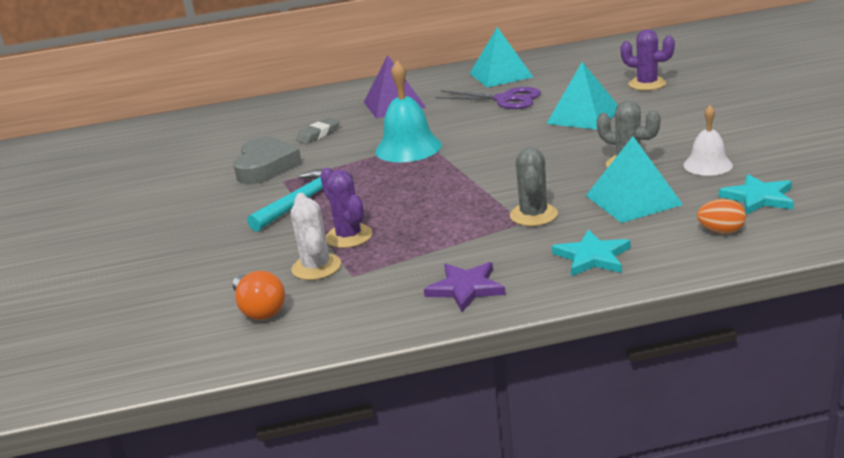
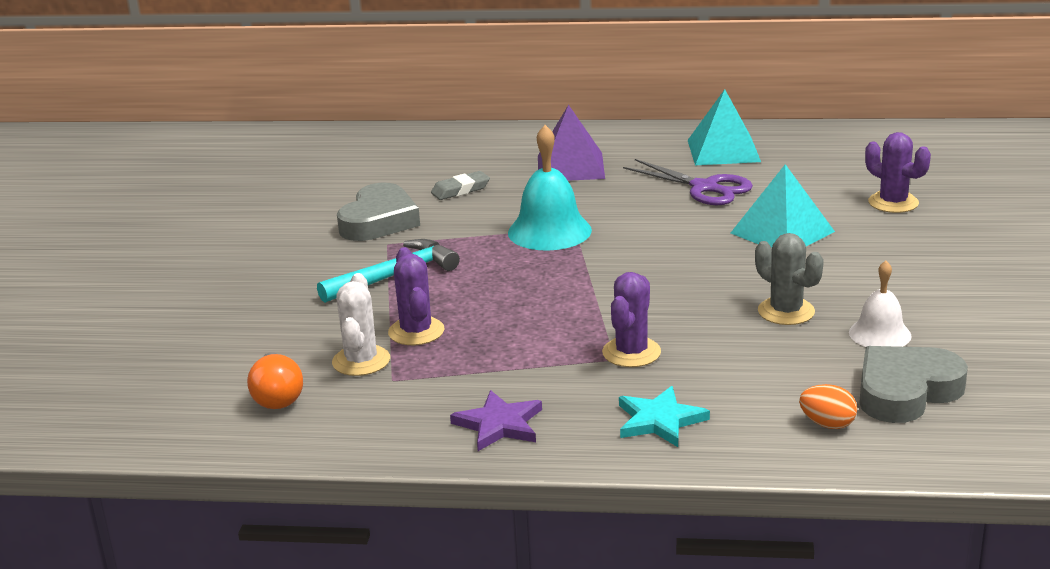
camera: 15 degrees right, 0 degrees up
grey cactus [510,147,558,226] -> purple cactus [602,272,661,367]
turquoise pyramid [586,136,683,223] -> none
turquoise star [719,174,794,215] -> grey heart [859,346,968,423]

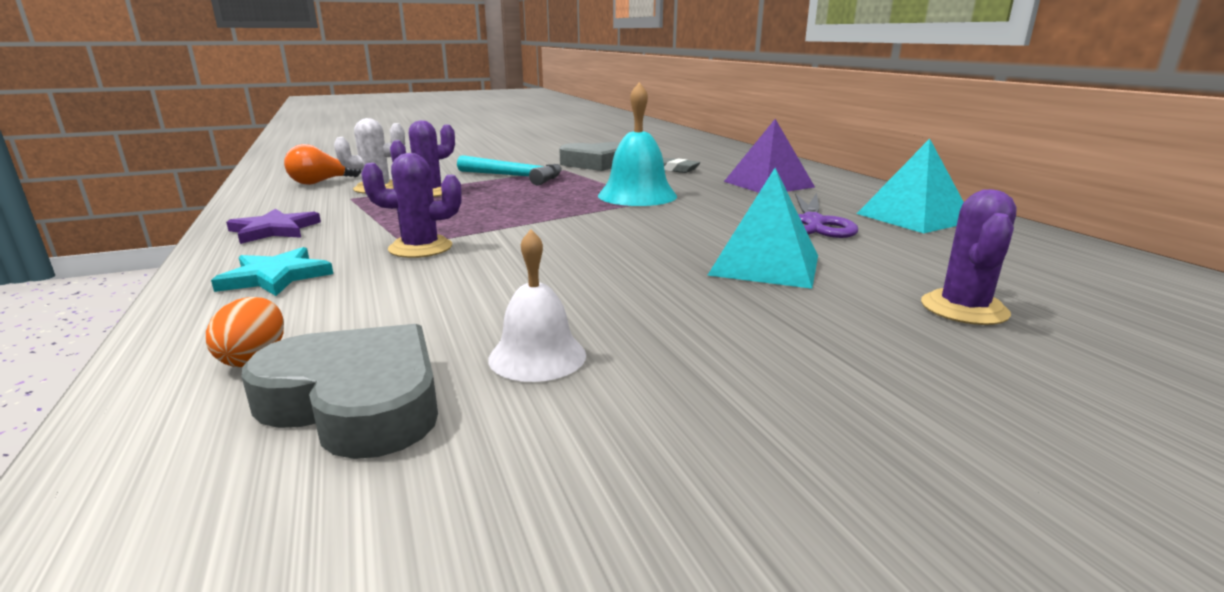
camera: 60 degrees right, 5 degrees down
grey cactus [755,233,824,325] -> none

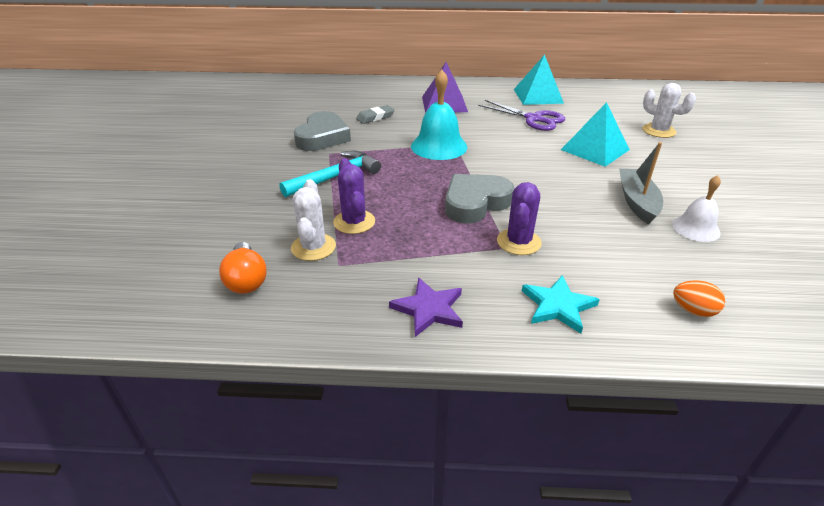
camera: 65 degrees left, 15 degrees up
grey heart [242,324,438,459] -> grey heart moved to [445,174,515,224]
purple cactus [921,189,1017,325] -> white cactus [643,83,696,138]
none -> grey boat [619,142,663,225]

